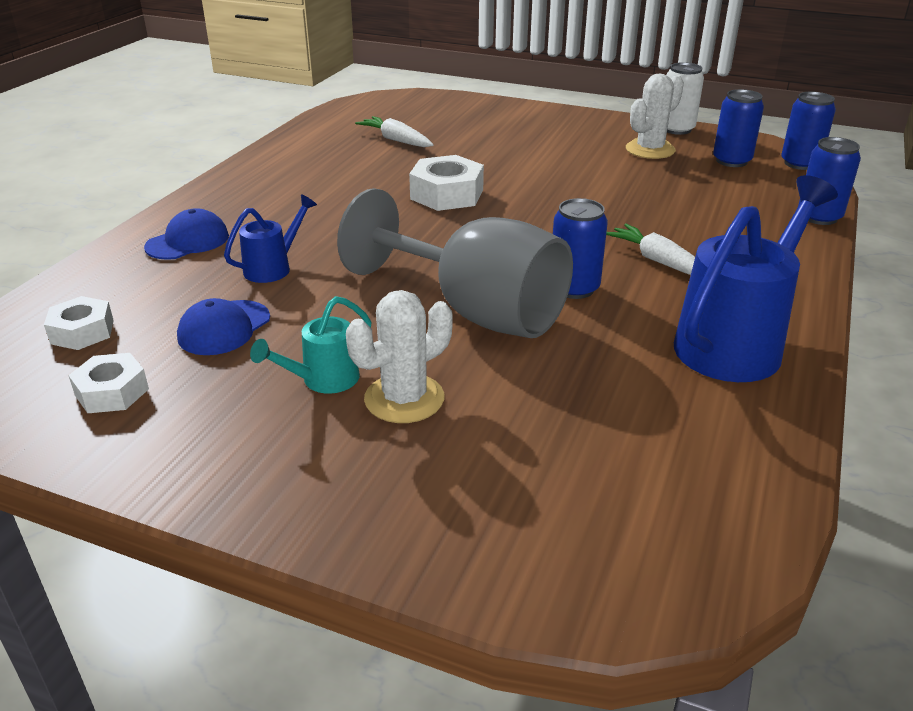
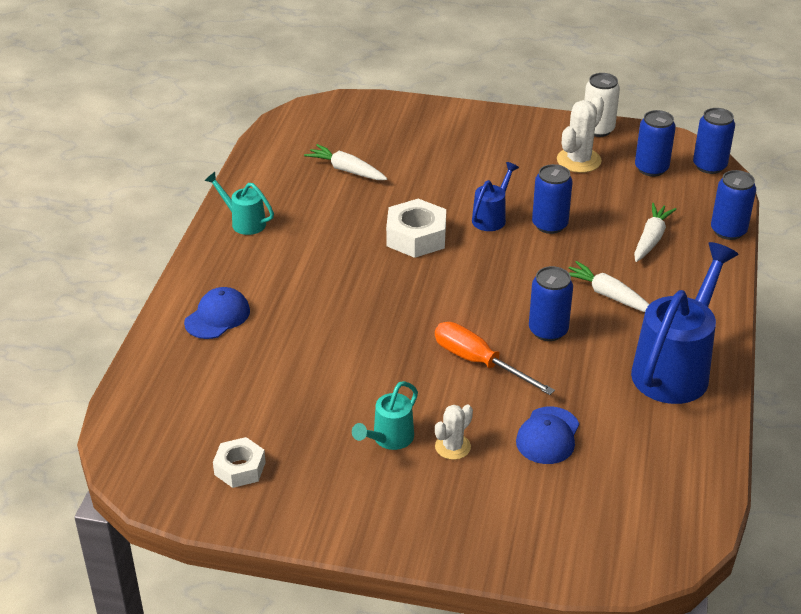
camera: 10 degrees left, 5 degrees up
white nut [44,296,114,350] -> none
blue cap [177,298,270,355] -> blue cap moved to [516,406,579,464]
blue watering can [224,194,317,283] -> blue watering can moved to [472,162,519,231]
grey goblet [337,188,573,338] -> orange screwdriver [435,322,555,395]
white cactus [346,290,453,423] -> white cactus [435,404,473,460], size x0.62
none -> turquoise watering can [204,172,274,235]
none -> blue can [532,164,573,234]
none -> white carrot [634,203,677,262]

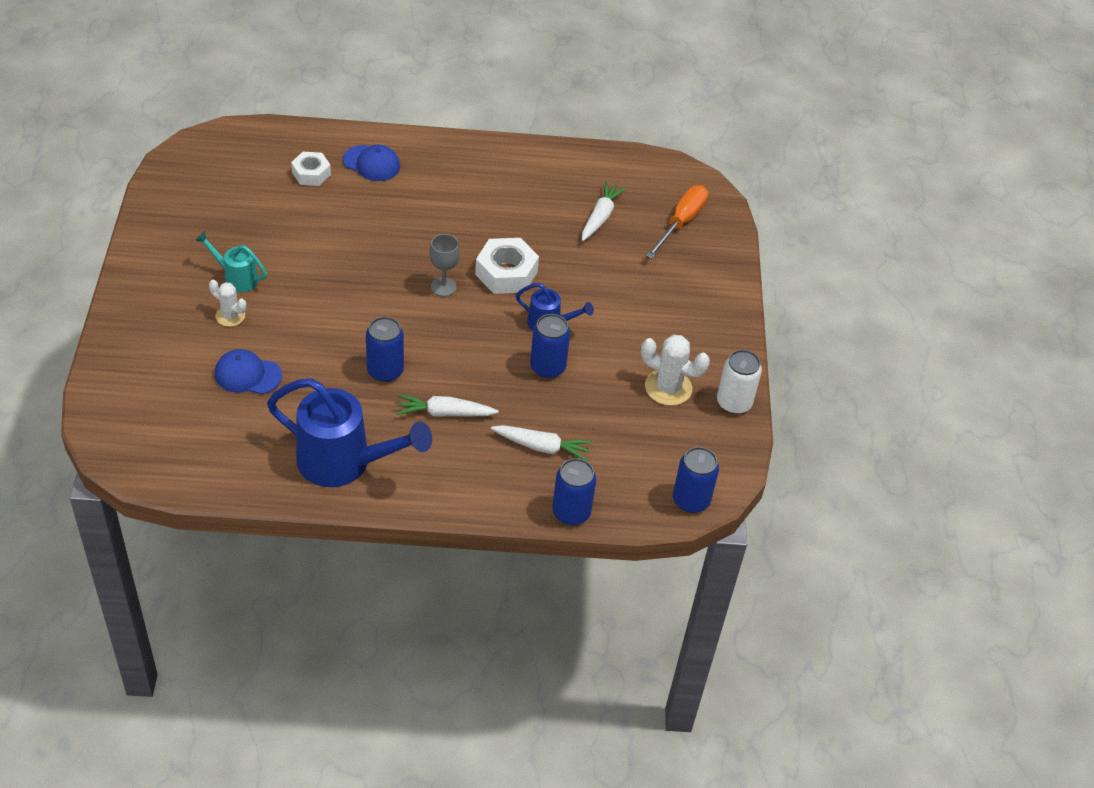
camera: 75 degrees right, 10 degrees up
turquoise watering can [204,172,274,235] -> none
white nut [213,437,266,488] -> white nut moved to [291,152,331,186]
orange screwdriver [435,322,555,395] -> orange screwdriver moved to [646,185,708,259]
white carrot [568,261,650,312] -> white carrot turned 120 degrees counterclockwise [396,394,499,417]
blue can [635,110,676,177] -> none
none -> grey goblet [429,234,460,296]

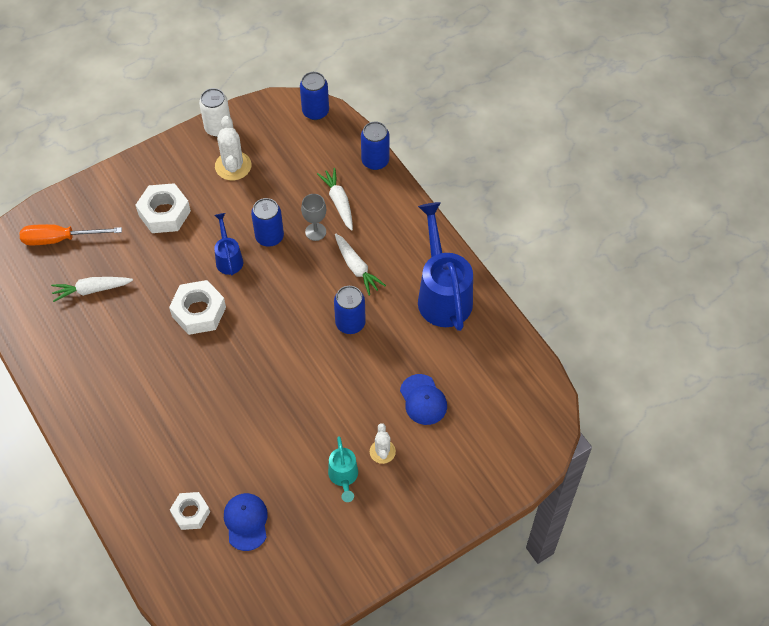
camera: 120 degrees left, 10 degrees up
blue cap [343,145,400,181] -> blue cap moved to [224,493,268,551]
grey goblet [429,234,460,296] -> grey goblet moved to [301,194,326,241]
none -> white nut [135,183,191,233]

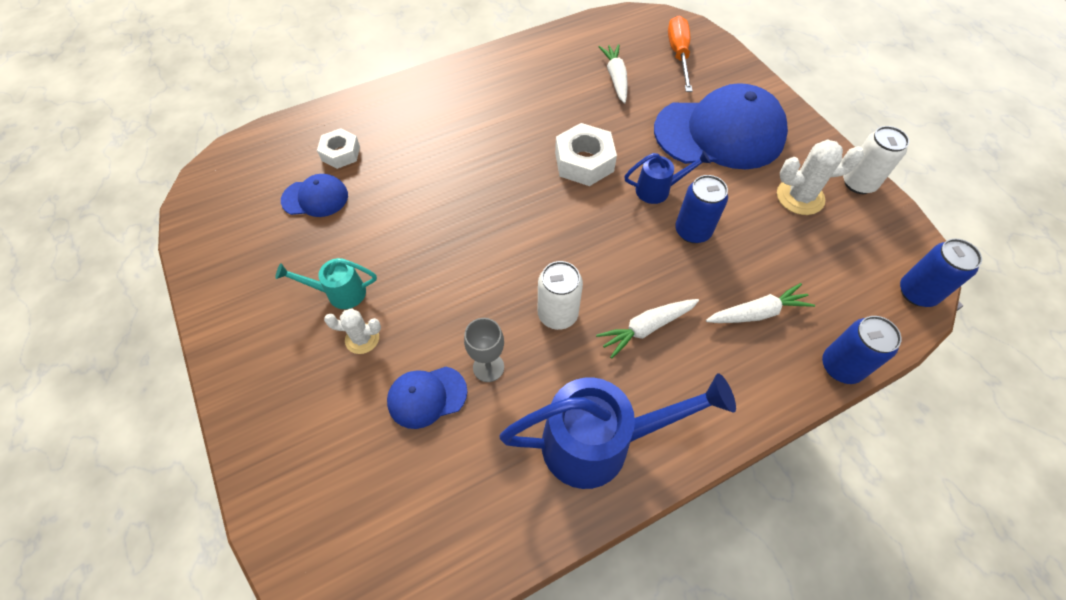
camera: 95 degrees right, 0 degrees up
white nut [135,183,191,233] -> blue cap [654,83,788,169]
grey goblet [301,194,326,241] -> grey goblet moved to [464,318,504,382]
blue can [334,286,366,334] -> white can [538,261,583,330]

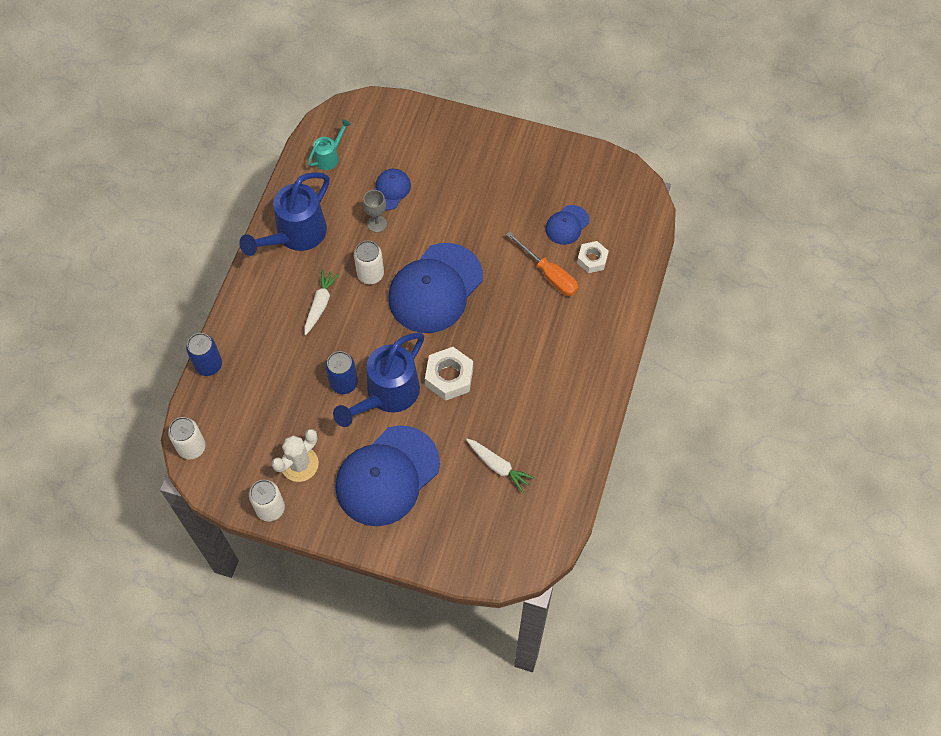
camera: 135 degrees right, 5 degrees up
turquoise watering can [275,258,377,309] -> turquoise watering can moved to [308,119,351,170]
white cactus [324,308,381,354] -> none
blue watering can [624,150,711,204] -> blue watering can [333,332,424,427], size x1.98
orange screwdriver [668,16,693,92] -> orange screwdriver moved to [506,232,578,296]
white carrot [706,283,815,323] -> none
blue can [900,238,982,307] -> white can [168,417,206,459]
none -> blue cap [388,243,483,333]

